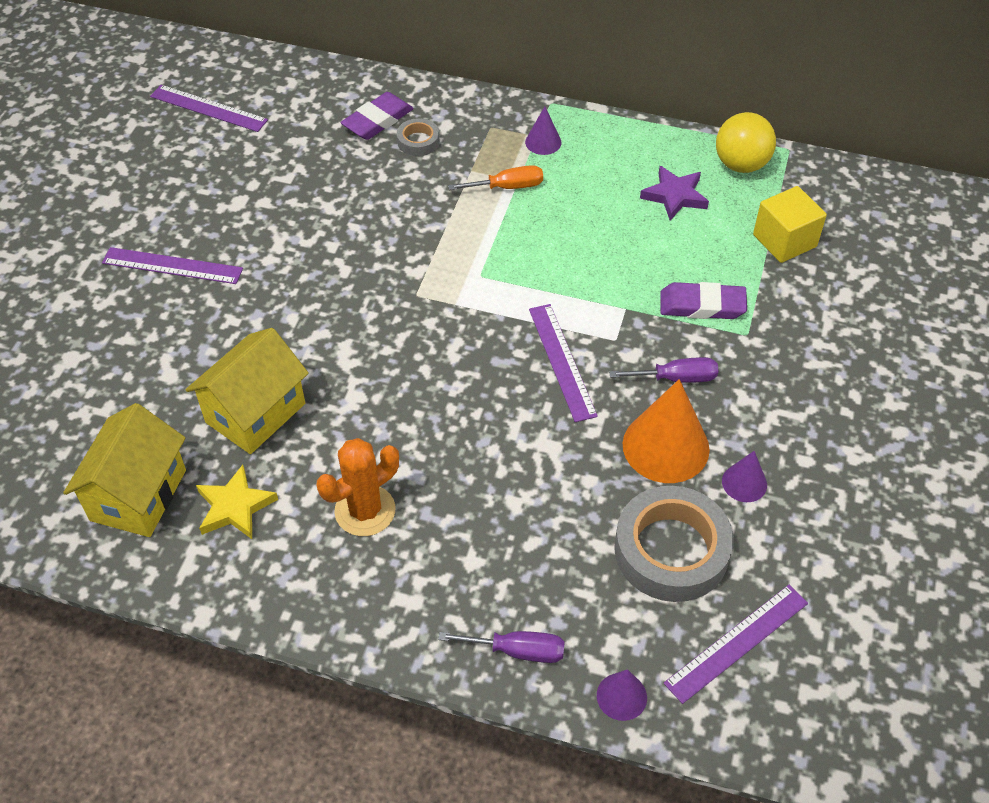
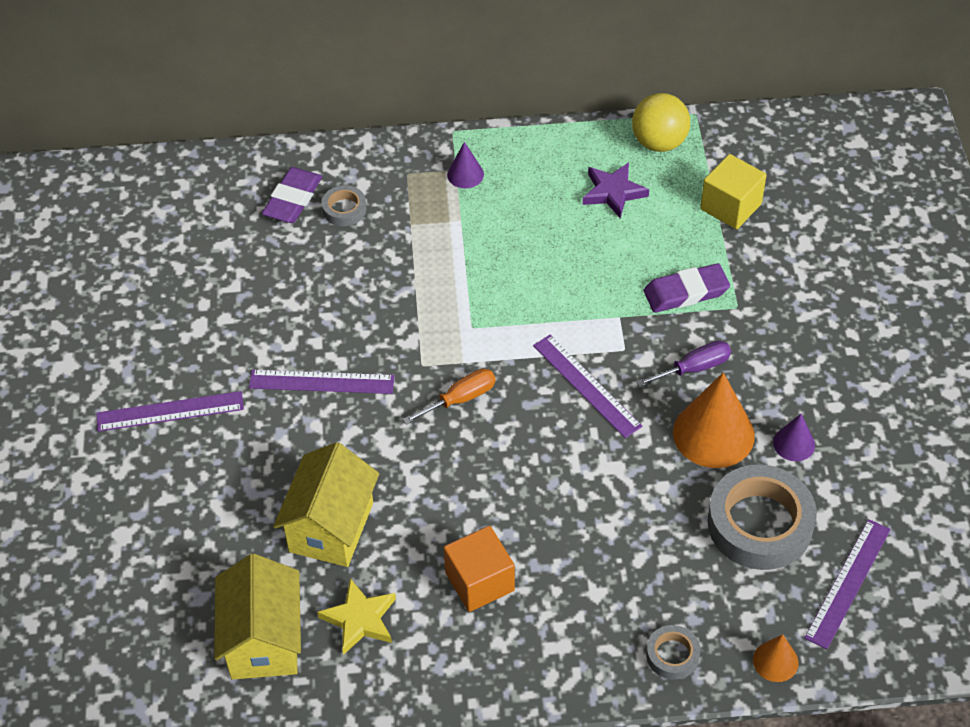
camera: 20 degrees left, 0 degrees up
purple ruler [150,85,268,132] -> purple ruler moved to [249,370,395,394]
orange cactus [317,438,399,536] -> orange cube [444,526,515,612]
purple screwdriver [438,631,565,663] -> grey tape [646,625,700,680]
orange screwdriver [448,165,543,190] -> orange screwdriver moved to [403,369,496,425]
purple cone [597,669,647,721] -> orange cone [753,634,799,682]

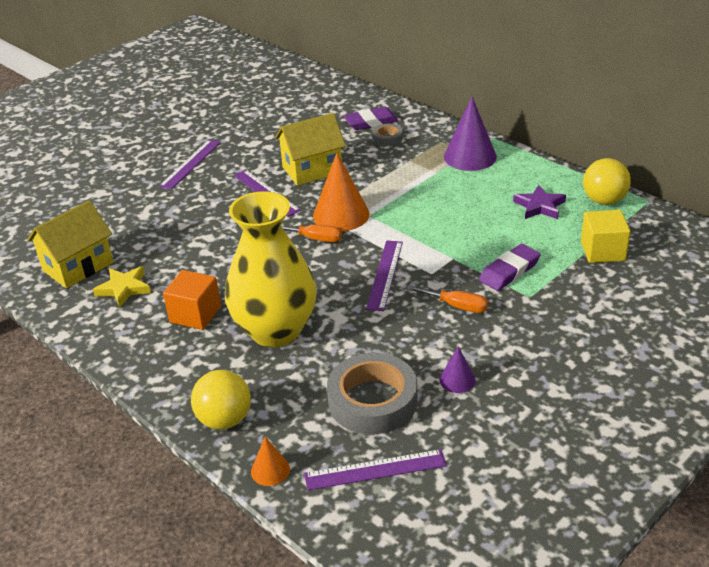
camera: 50 degrees right, 15 degrees down
purple ruler [96,391,244,432] -> purple ruler turned 75 degrees clockwise [159,140,221,190]
yellow house [273,442,379,567] -> yellow house moved to [275,113,345,185]
purple cone [447,142,484,188] -> purple cone [444,97,497,171], size x1.96
purple screwdriver [636,341,731,387] -> orange screwdriver [407,286,488,313]
purple eraser [644,263,730,313] -> purple eraser turned 75 degrees counterclockwise [479,244,541,291]
grey tape [646,625,700,680] -> yellow ball [191,370,251,429]
orange cone [673,372,755,468] -> orange cone moved to [313,153,370,231]
none -> yellow vase [225,191,317,348]

